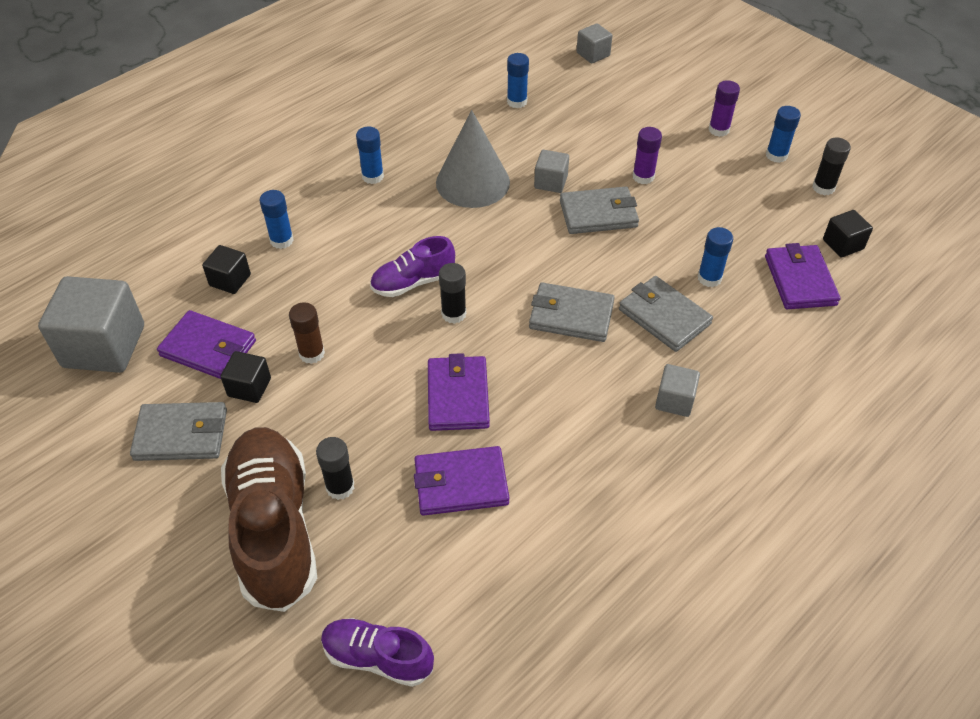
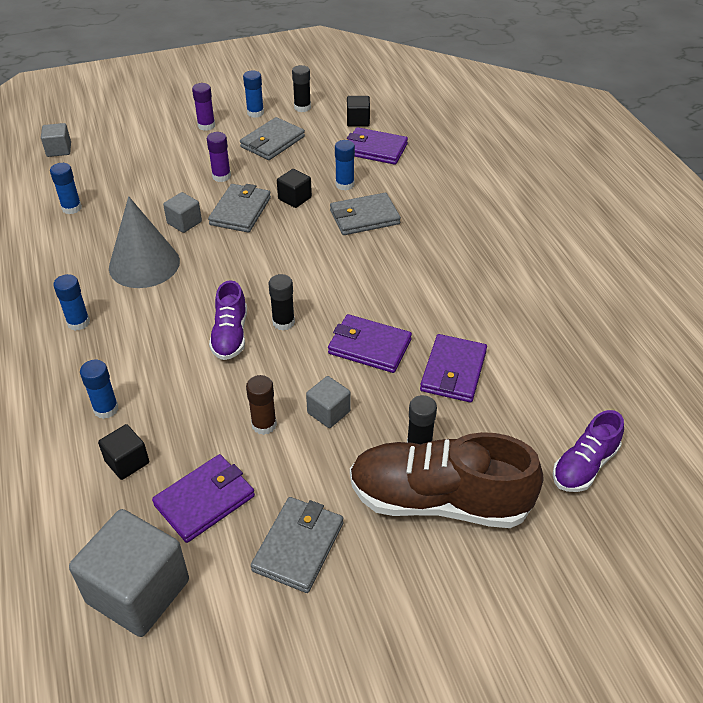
camera: 65 degrees left, 5 degrees down
black cube [220,351,271,403] -> black cube moved to [277,169,312,208]
grey wallet [529,282,615,342] -> grey wallet moved to [240,117,305,160]
grey cube [655,364,700,417] -> grey cube moved to [306,376,351,428]

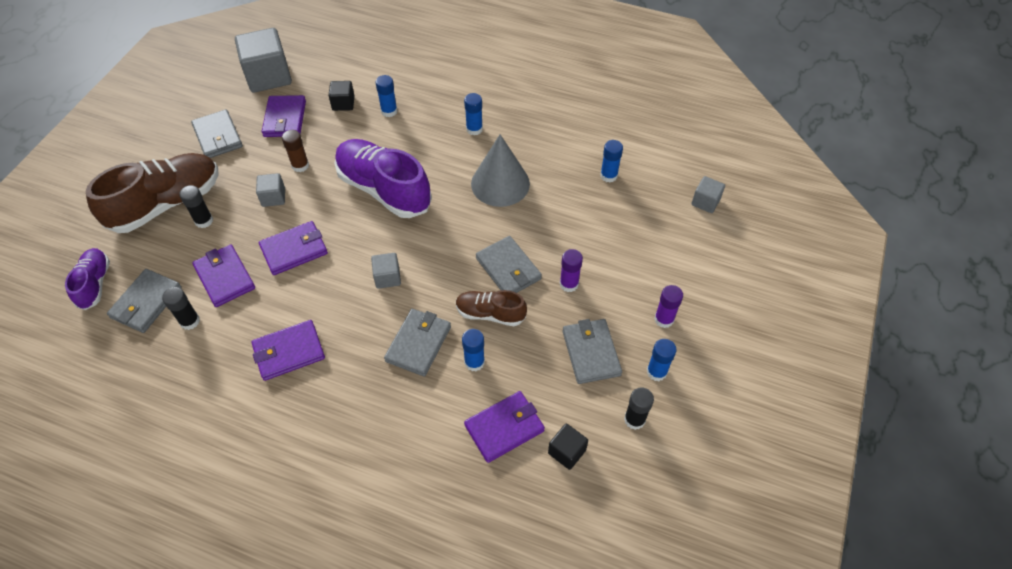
camera: 130 degrees right, 10 degrees up
grey cube [163,192,202,233] -> grey cube moved to [371,253,401,289]
purple shoe [209,280,247,360] -> purple shoe [335,139,432,218], size x1.85
black glue stick [269,274,295,331] -> black glue stick moved to [162,287,200,330]
black cube [277,169,312,208] -> brown shoe [456,290,527,326]
none -> grey wallet [107,269,182,333]
none -> purple wallet [251,320,325,381]

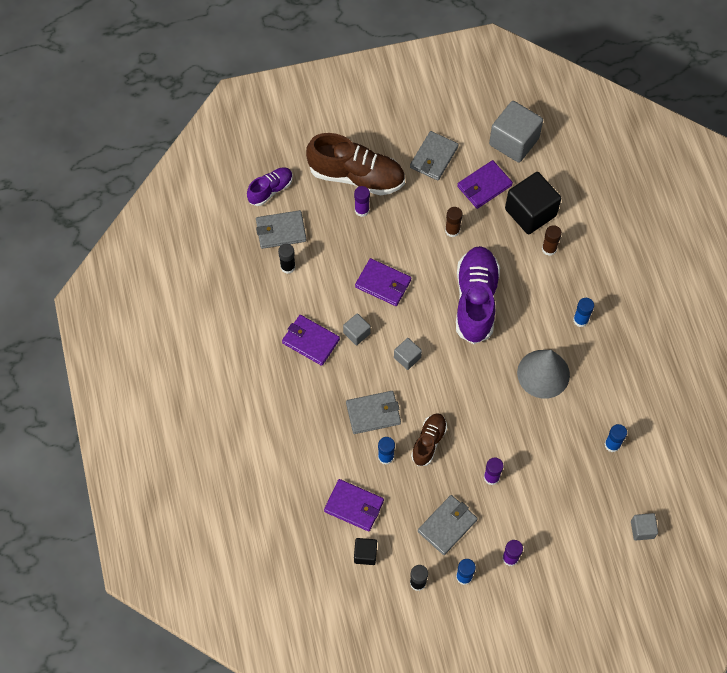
camera: 55 degrees right, 10 degrees up
black glue stick [179,185,213,228] -> purple glue stick [354,186,370,217]
purple wallet [192,244,255,307] -> none
grey cube [256,173,285,207] -> grey cube moved to [343,313,371,345]
black cube [328,81,355,111] -> black cube [505,172,561,234], size x2.00
blue glue stick [376,75,397,117] -> brown glue stick [542,225,562,256]
brown shoe [456,290,527,326] -> brown shoe turned 45 degrees clockwise [411,413,447,466]
grey wallet [476,236,542,293] -> none

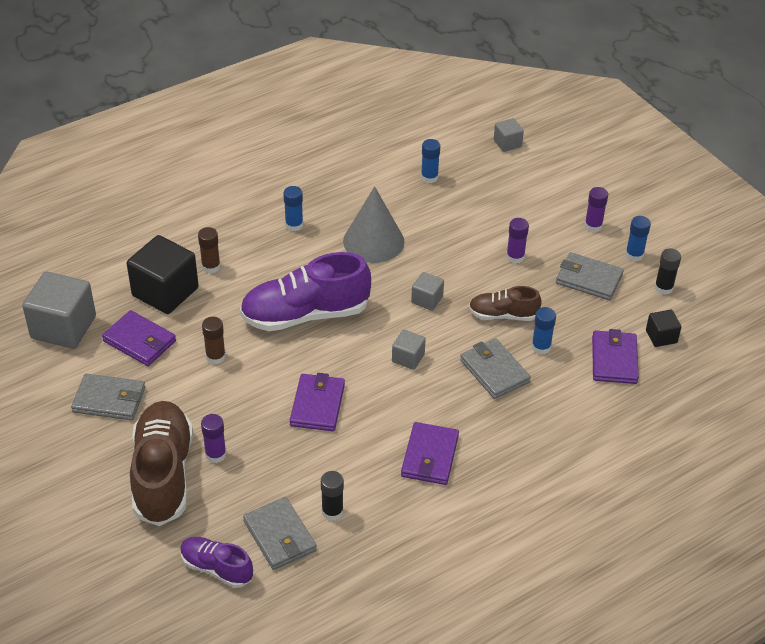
camera: 110 degrees left, 20 degrees down
grey cube [343,313,371,345] -> grey cube moved to [411,272,444,311]

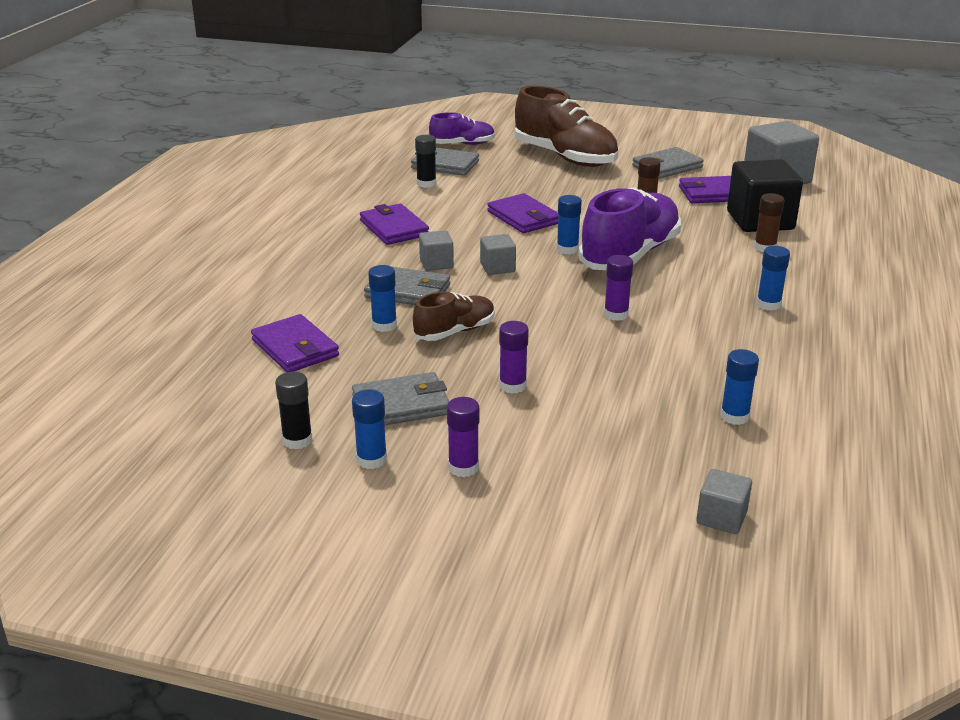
camera: 140 degrees right, 15 degrees down
purple glue stick [201,414,227,463] -> purple glue stick moved to [604,255,633,321]
grey cone [343,186,405,263] -> none
grey cube [411,272,444,311] -> grey cube moved to [419,230,454,271]
black cube [646,310,681,347] -> none
none -> blue glue stick [557,195,582,254]

